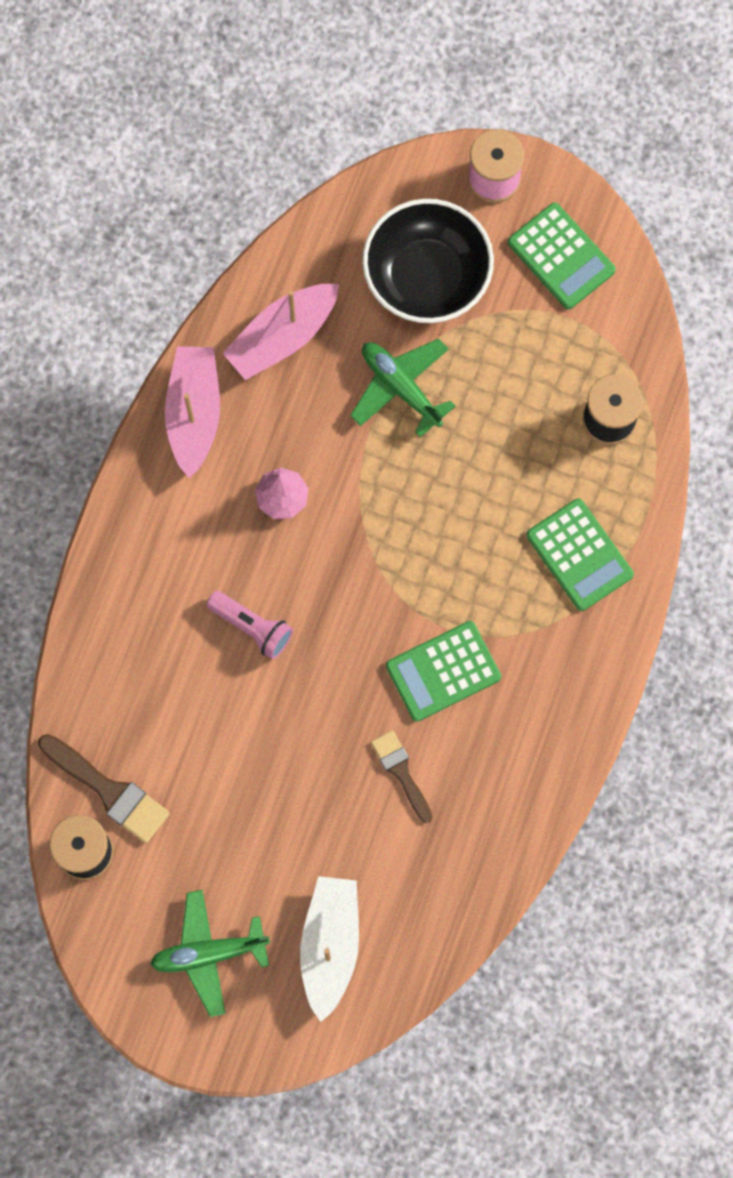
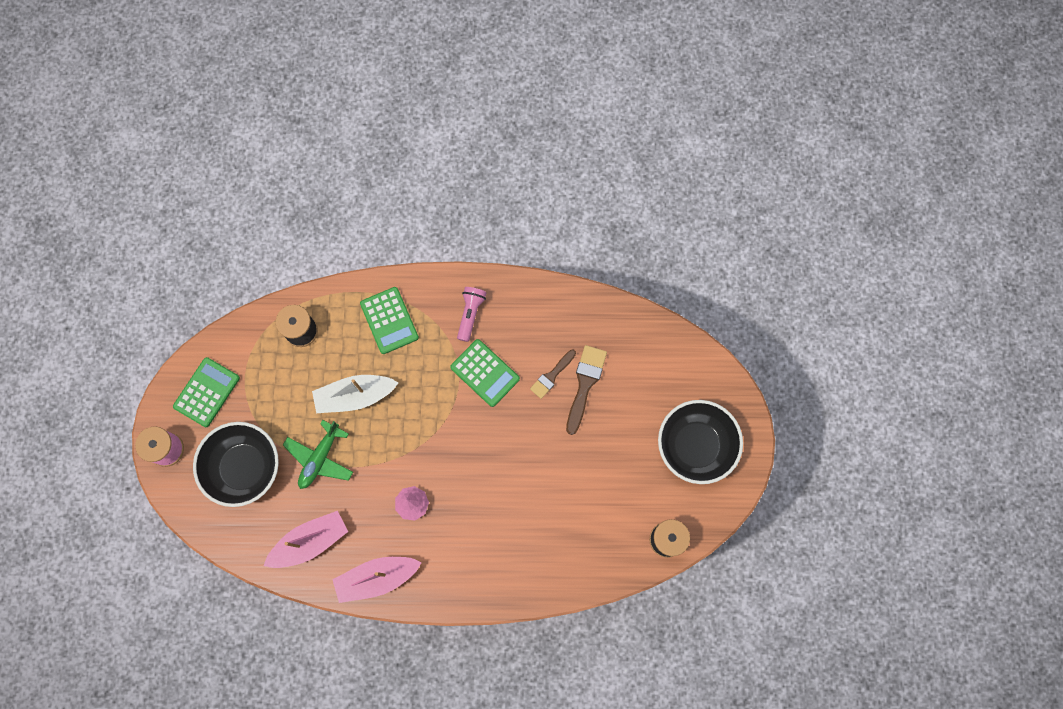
camera: 110 degrees left, 0 degrees up
brown brush [38,734,170,843] -> brown brush moved to [566,345,607,435]
green plane [150,890,270,1017] -> black bowl [658,400,743,484]
pink flashlight [206,591,293,659] -> pink flashlight moved to [457,287,487,342]
pink boat [222,284,339,380] -> pink boat turned 60 degrees counterclockwise [264,511,348,568]
white boat [300,876,359,1022] -> white boat moved to [312,375,399,413]
green calculator [526,498,634,611] -> green calculator turned 120 degrees clockwise [360,287,419,354]

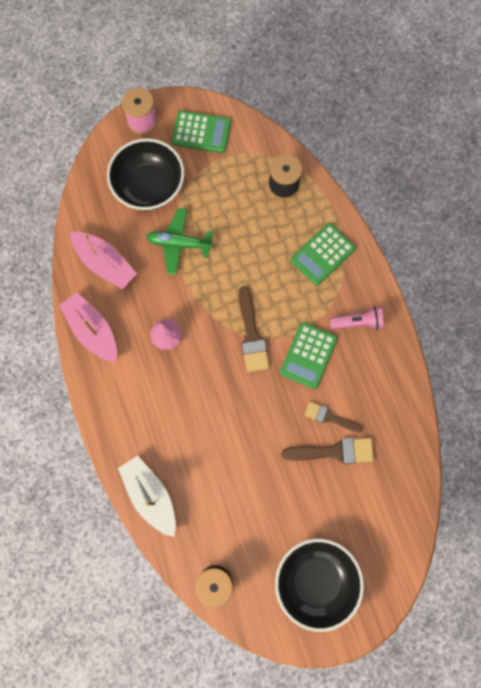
camera: 70 degrees right, 0 degrees up
white boat [312,375,399,413] -> white boat moved to [118,455,176,537]
none -> brown brush [239,286,269,372]

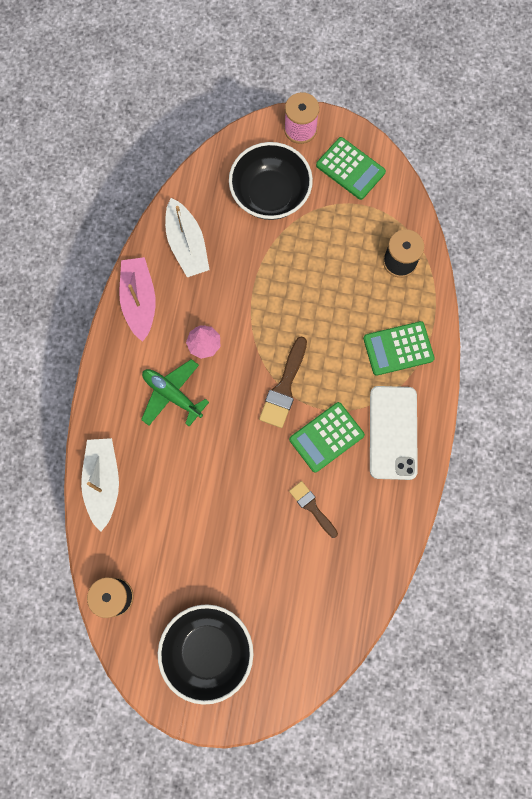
camera: 30 degrees right, 0 degrees up
pink boat [70,232,137,289] -> white boat [165,198,209,277]
green plane [146,208,213,275] -> green plane moved to [141,359,209,427]
brown brush [281,438,374,464] -> none
pink flashlight [330,306,384,330] -> white phone [370,386,418,480]

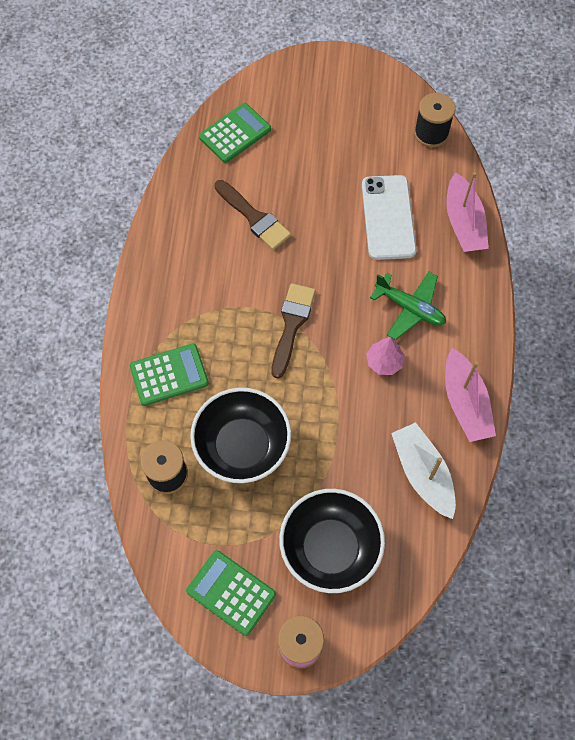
camera: 175 degrees right, 10 degrees down
white boat [81,438,119,532] -> pink boat [446,172,489,252]
black bowl [158,604,253,705] -> black bowl moved to [190,388,291,483]
green calculator [289,402,365,473] -> green calculator moved to [199,103,271,163]
brown brush [289,481,338,538] -> brown brush [214,180,291,250], size x1.52
white phone [370,386,418,480] -> white phone moved to [362,175,417,260]

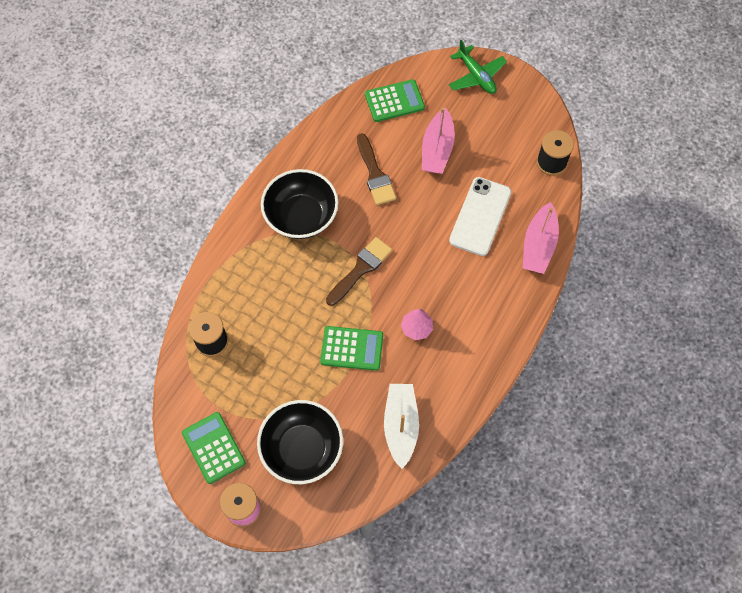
camera: 25 degrees right, 0 degrees up
green calculator [130,344,209,406] -> green calculator moved to [320,326,383,371]
black bowl [190,388,291,483] -> black bowl moved to [261,169,338,239]
green plane [370,272,446,340] -> green plane moved to [449,40,507,94]
pink boat [445,348,496,442] -> pink boat moved to [422,107,455,174]

